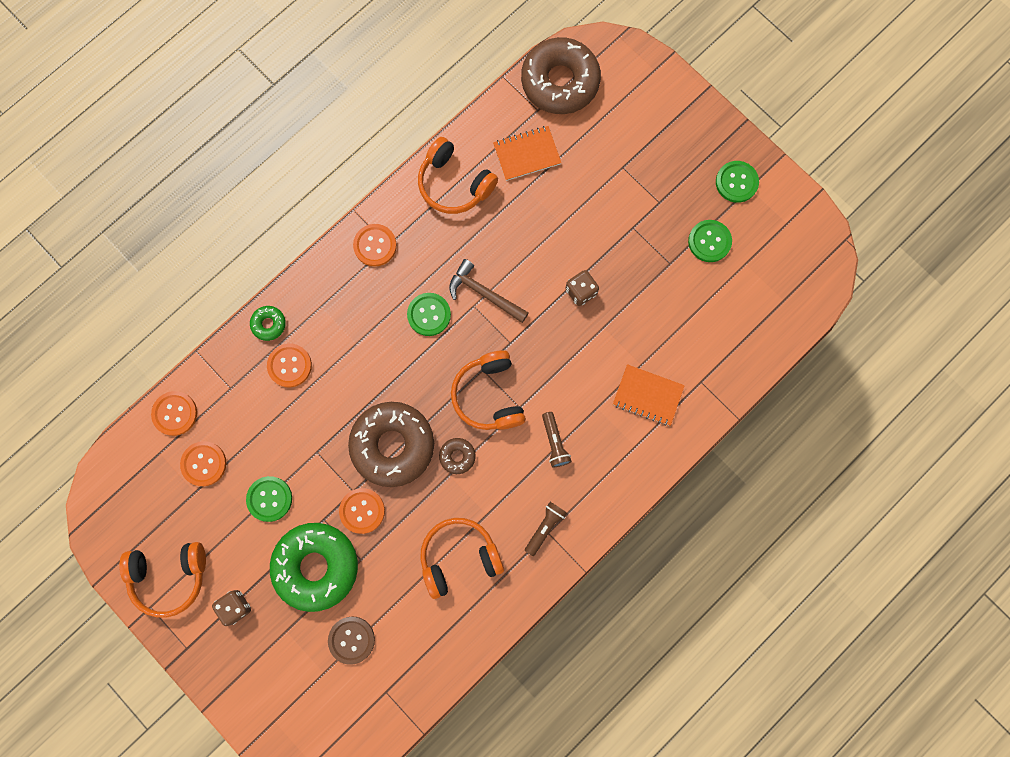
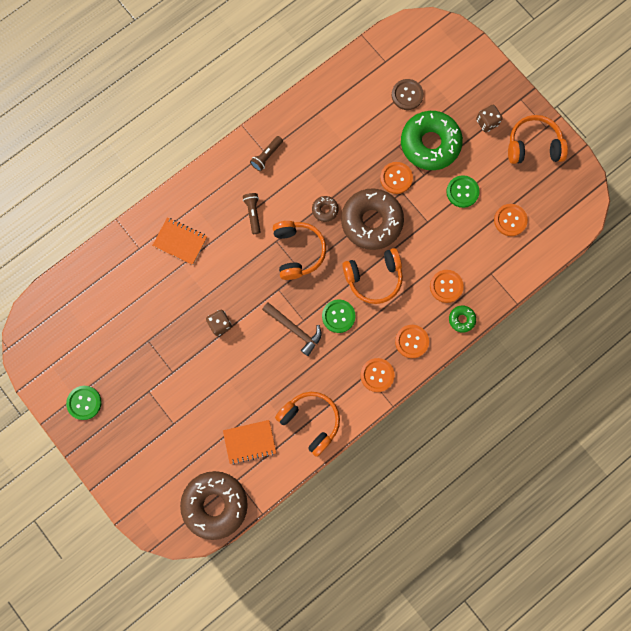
camera: 175 degrees left, 0 degrees up
orange button [151,391,197,436] -> orange button moved to [395,325,429,358]
orange headphones [420,518,504,599] -> orange headphones moved to [342,248,403,304]
green button [688,220,732,262] -> none

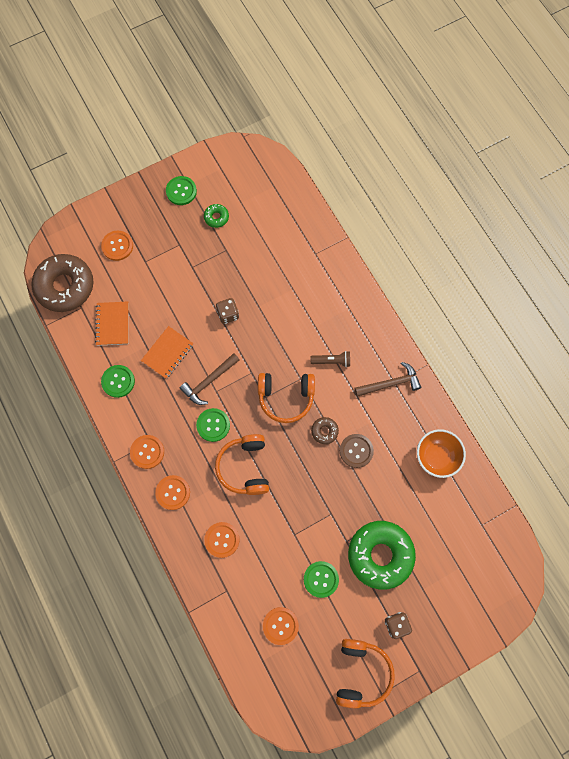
camera: 100 degrees right, 5 degrees down
orange notebook [152,218,207,265] -> orange notebook moved to [141,326,194,379]
brown flashlight [250,136,283,171] -> brown hammer [355,362,421,397]
orange headphones [275,392,340,457] -> green button [101,365,135,398]
brown donut [341,188,404,250] -> none
orange button [380,162,413,194] -> orange button moved to [101,231,133,261]
brown button [392,79,424,110] -> brown button moved to [340,434,374,468]
green donut [449,305,476,333] -> green donut moved to [204,204,229,228]
none -> orange bowl [417,429,466,478]

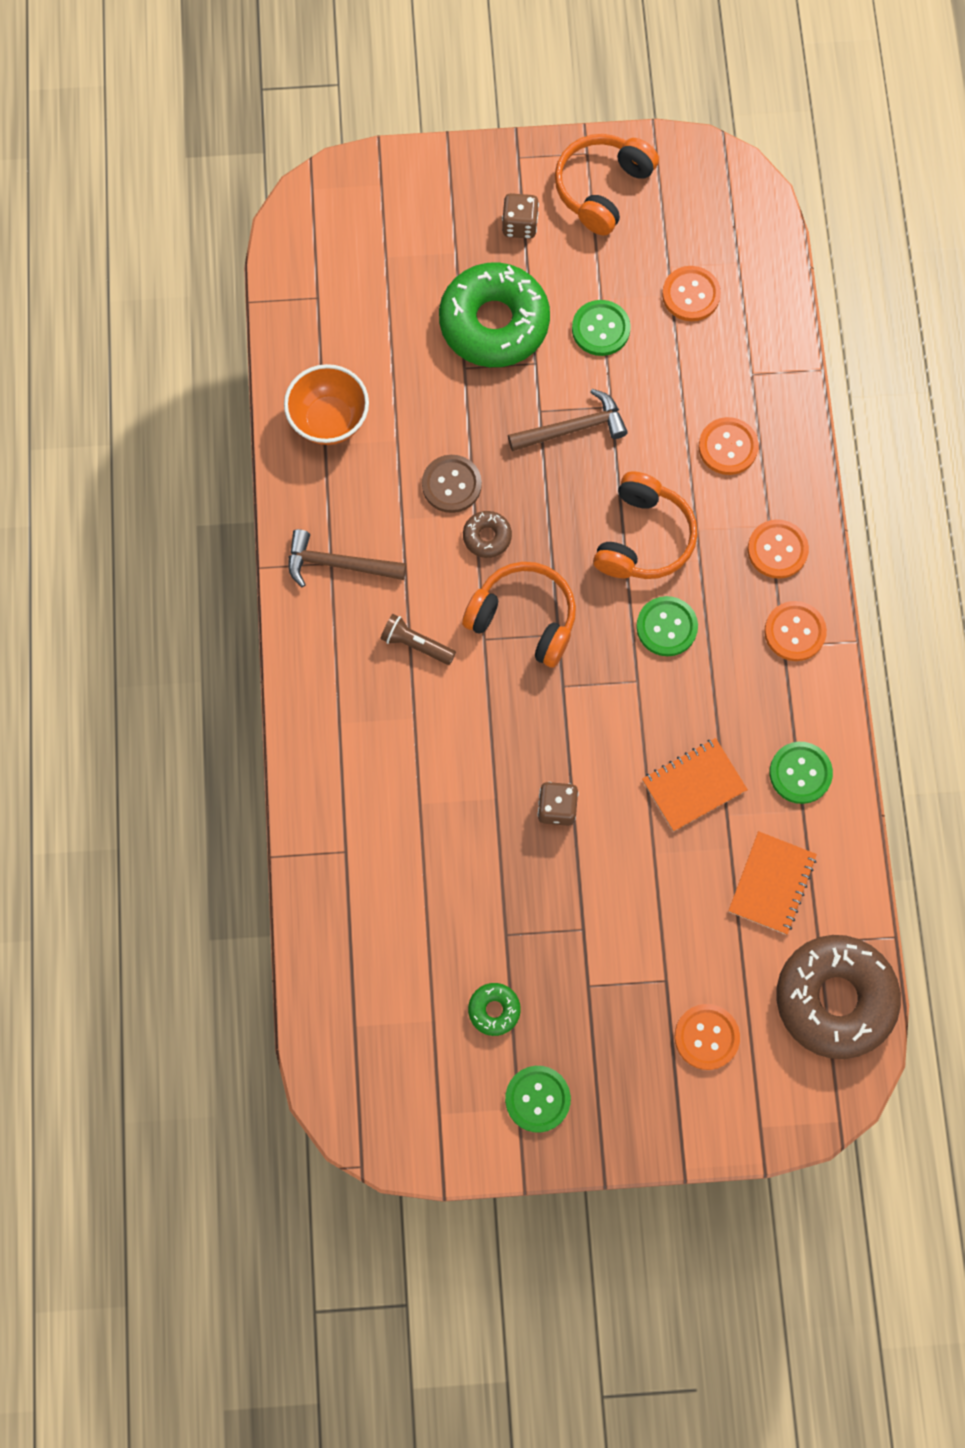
camera: 155 degrees left, 0 degrees up
brown hammer [180,353,240,405] -> brown hammer moved to [508,389,628,451]

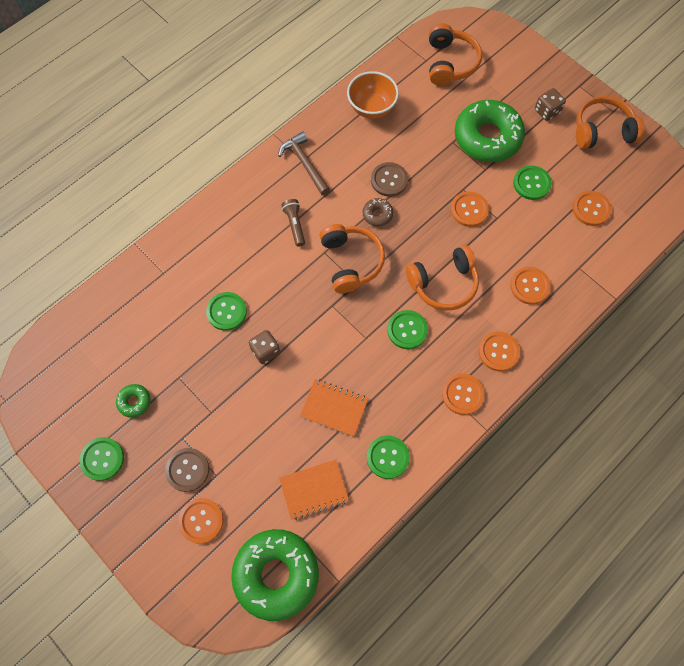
camera: 50 degrees right, 5 degrees down
brown hammer [508,389,628,451] -> orange button [451,192,489,227]
brown donut [777,935,901,1059] -> green donut [231,529,319,621]
none -> brown button [165,448,209,492]
none -> green button [206,292,247,331]
none -> orange headphones [429,23,482,86]

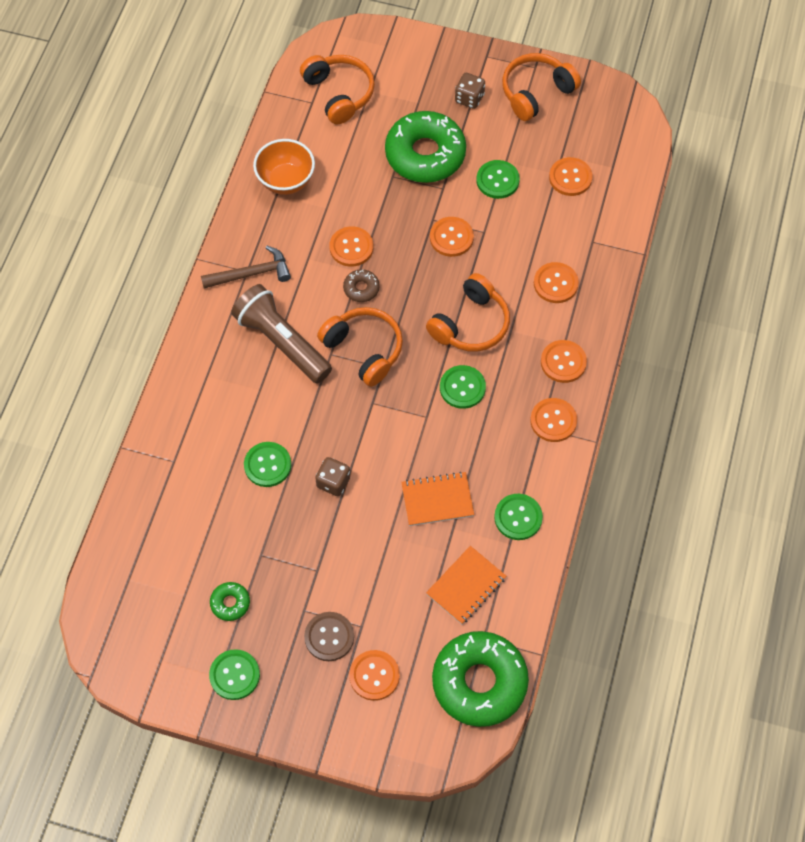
camera: 30 degrees left, 5 degrees down
brown hammer [278,131,330,195] -> brown hammer turned 135 degrees clockwise [201,246,291,289]
brown flashlight [281,199,305,247] -> brown flashlight [231,284,332,383], size x2.05
brown button [371,162,408,197] -> orange button [329,226,373,267]

